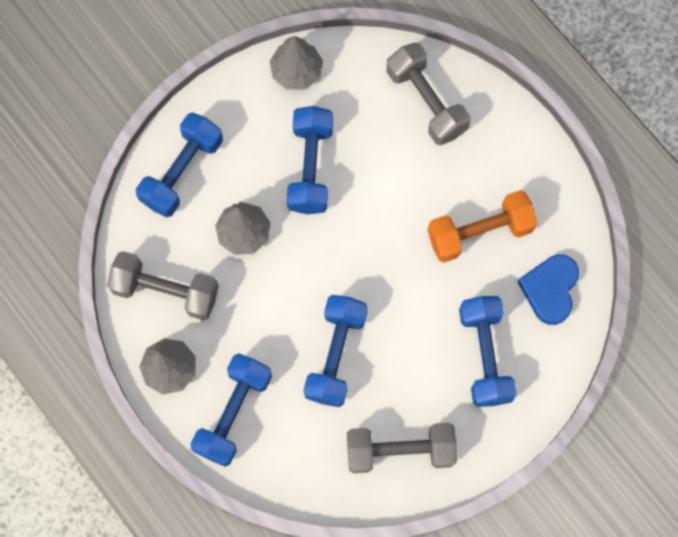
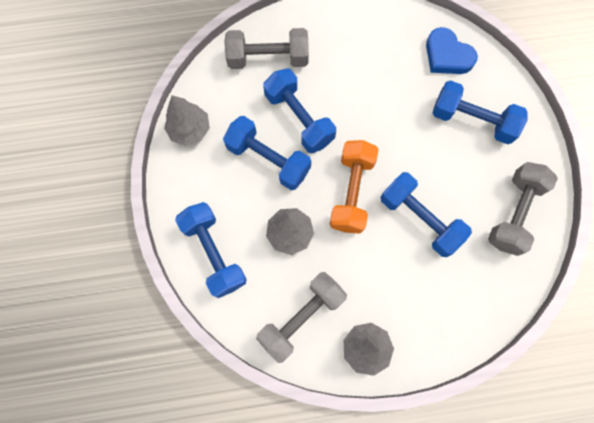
camera: 60 degrees left, 0 degrees up
blue dumbbell [190,353,272,467] -> blue dumbbell moved to [263,68,336,154]
orange dumbbell [428,190,538,262] -> orange dumbbell moved to [329,140,379,234]

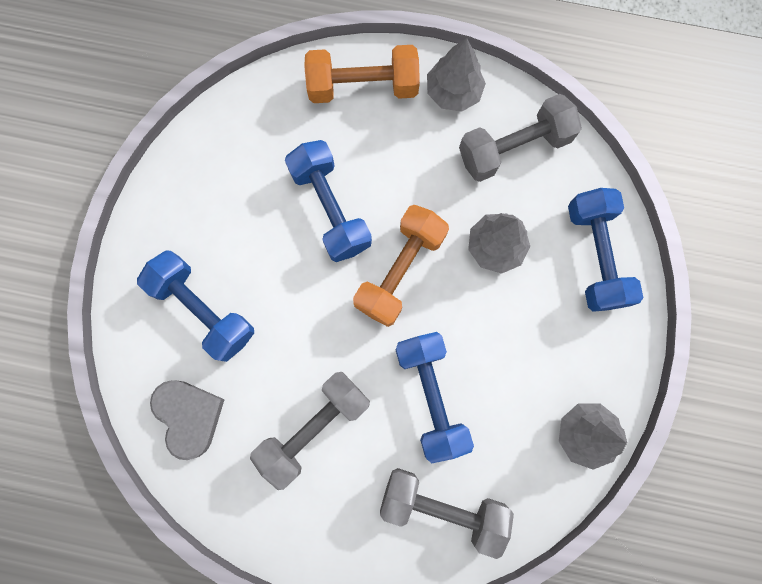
camera: 160 degrees left, 5 degrees up
blue dumbbell [223,116,311,190] -> none
blue heart [426,27,478,74] -> grey heart [150,380,225,460]
grey dumbbell [488,162,558,256] -> grey dumbbell moved to [250,372,370,490]
none -> orange dumbbell [304,45,420,103]

